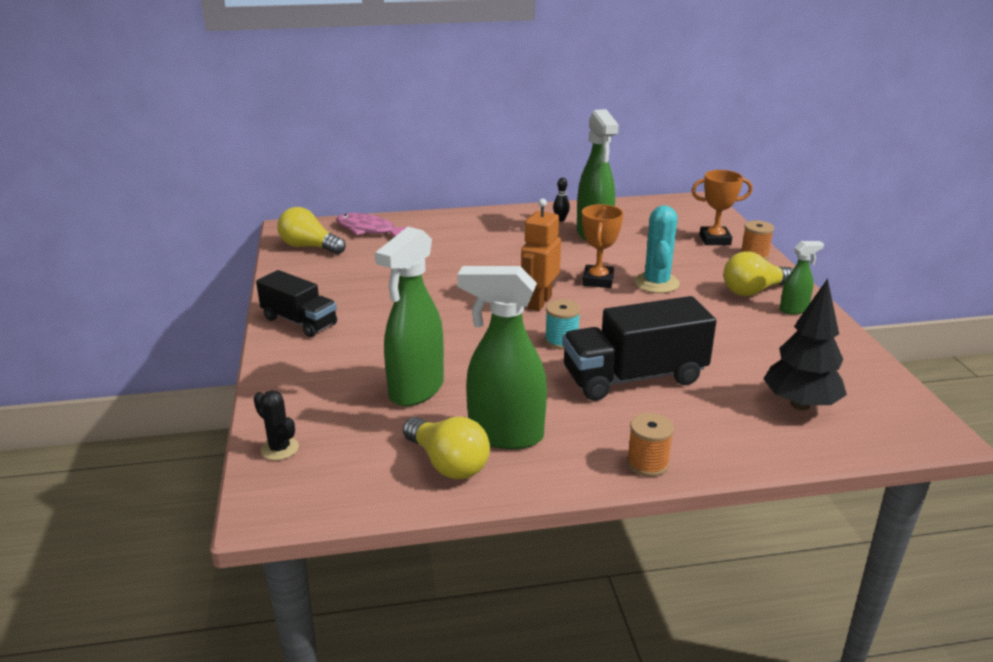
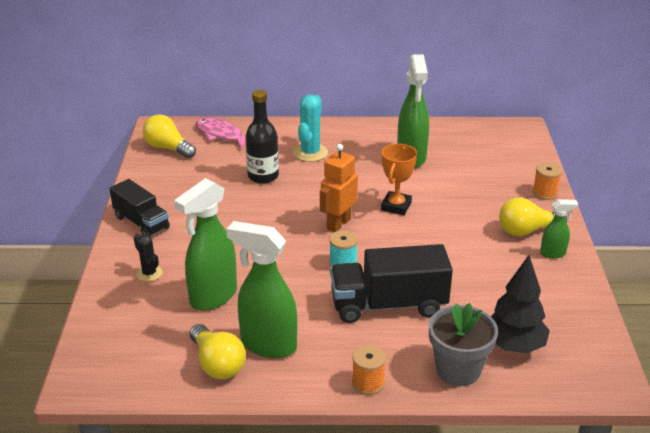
camera: 10 degrees right, 5 degrees up
black cactus [254,390,299,460] -> black cactus moved to [134,234,162,282]
black bowling pin [553,178,570,222] -> none
turquoise cactus [634,205,680,293] -> turquoise cactus moved to [293,95,328,162]
orange trophy [691,170,753,245] -> none
none -> black bottle [245,90,279,184]
none -> grey flower pot [429,303,498,386]

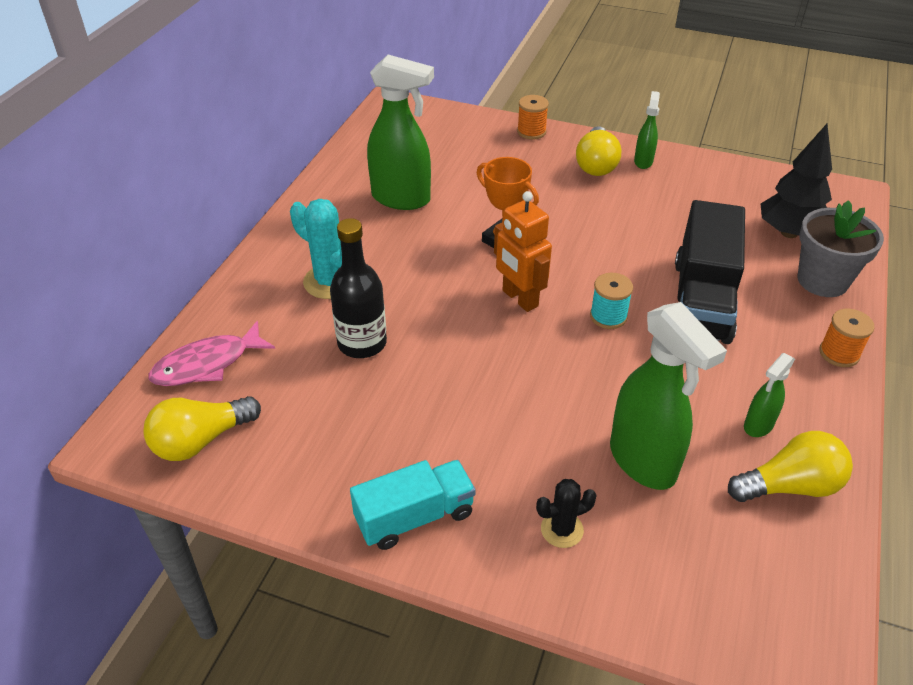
camera: 70 degrees left, 10 degrees up
black truck [109,179,170,236] -> turquoise truck [350,460,476,550]
green spray bottle [226,221,297,358] -> green spray bottle [744,353,795,437], size x0.50

